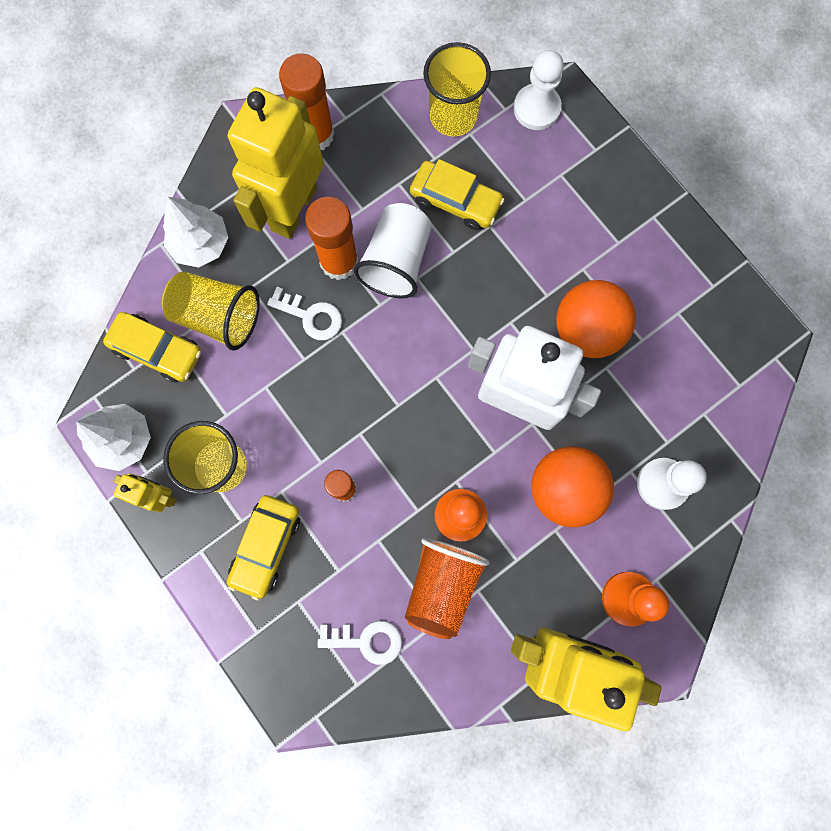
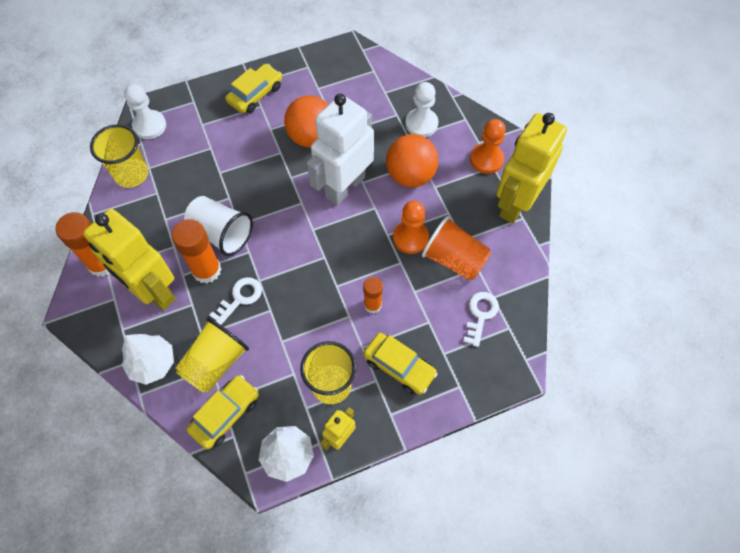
camera: 75 degrees left, 15 degrees down
yellow car [410,159,505,230] -> yellow car moved to [225,64,282,113]

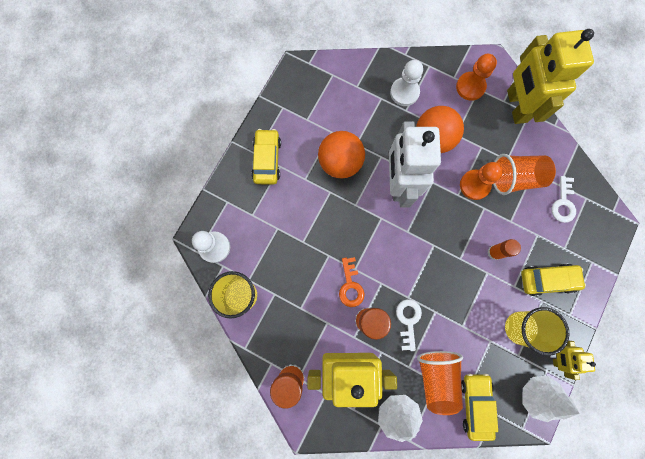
camera: 40 degrees left, 15 degrees up
yellow cup [176,318,249,393] -> orange cup [417,351,463,415]
white cup [184,196,253,256] -> orange key [339,257,365,307]
white key [463,292,499,347] -> white key turned 150 degrees counterclockwise [552,176,576,223]

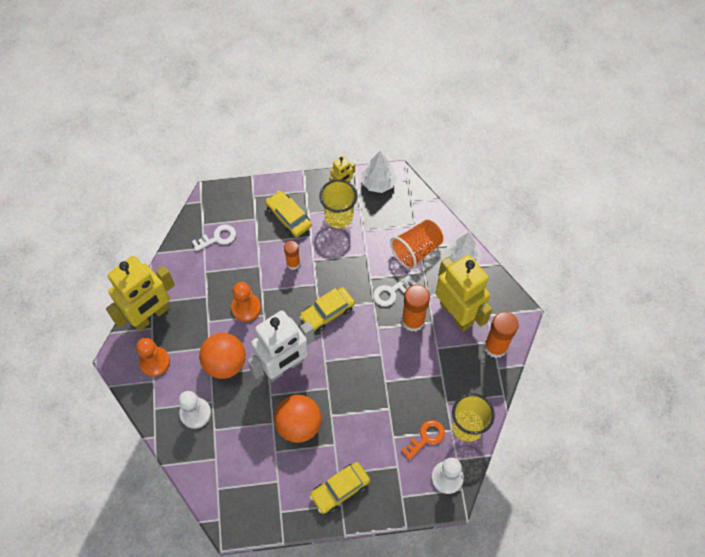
camera: 125 degrees left, 15 degrees down
orange key [339,257,365,307] -> orange key moved to [401,420,445,460]
yellow car [461,374,498,441] -> yellow car moved to [300,287,355,332]
orange cup [493,154,556,195] -> none

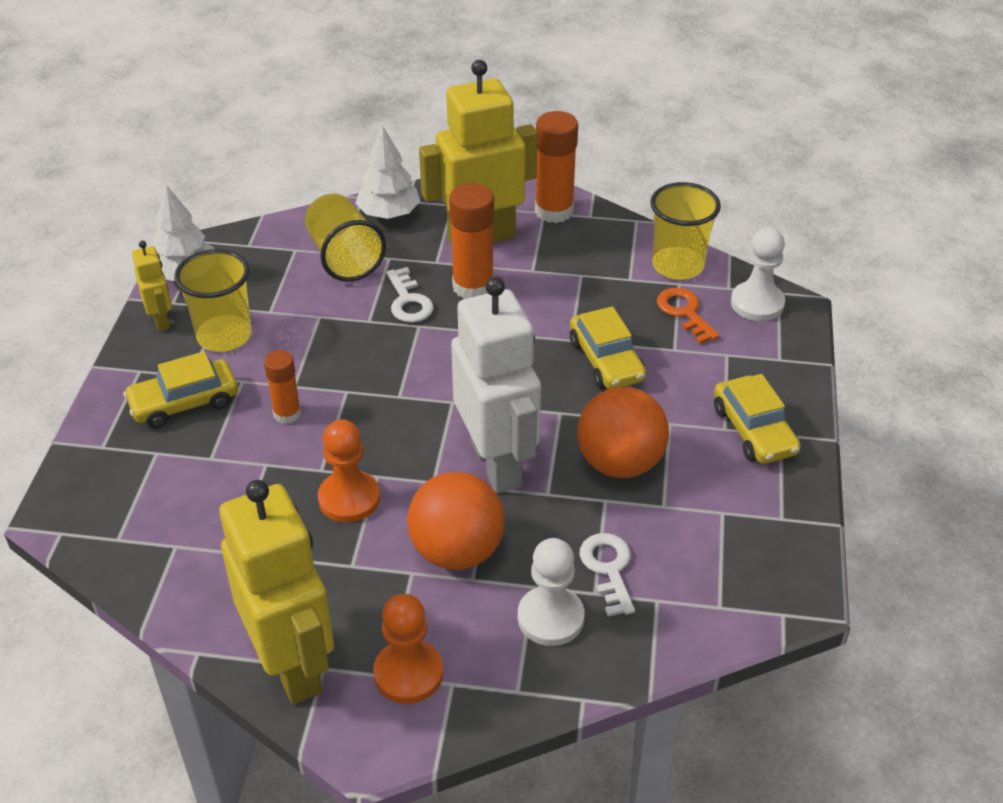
camera: 75 degrees left, 20 degrees down
white key [192,224,236,251] -> white key moved to [580,533,635,617]
yellow car [300,287,355,332] -> yellow car moved to [570,306,646,389]
orange cup [390,220,443,269] -> yellow cup [305,194,386,282]

